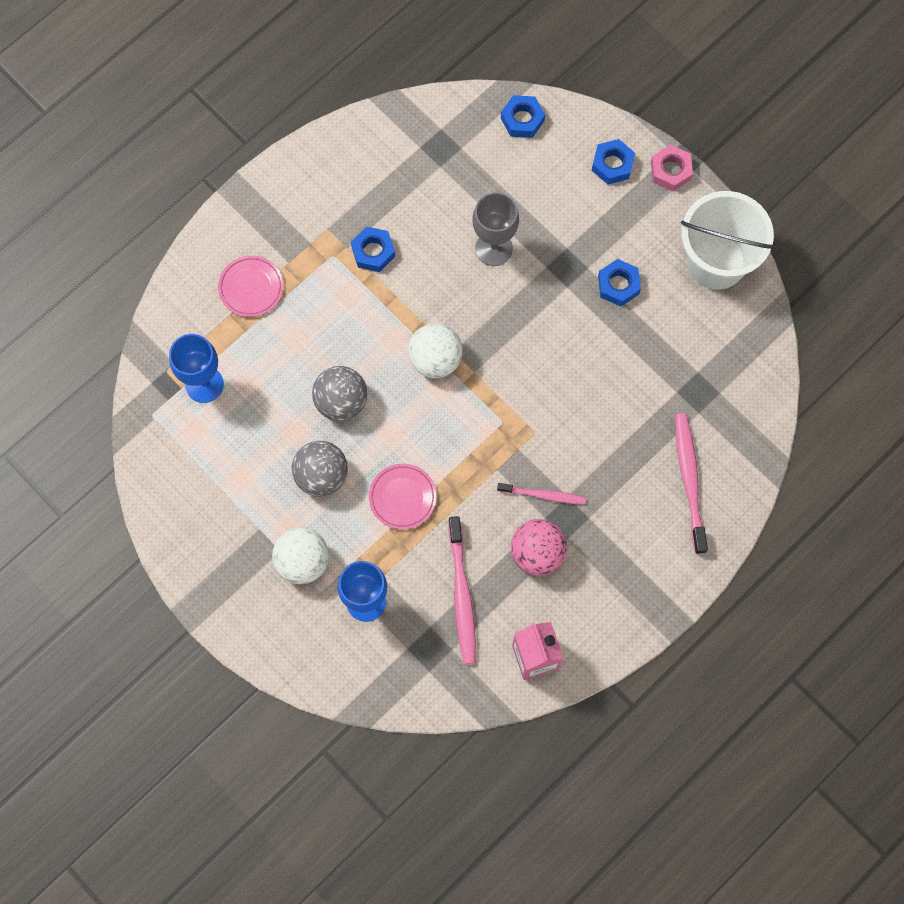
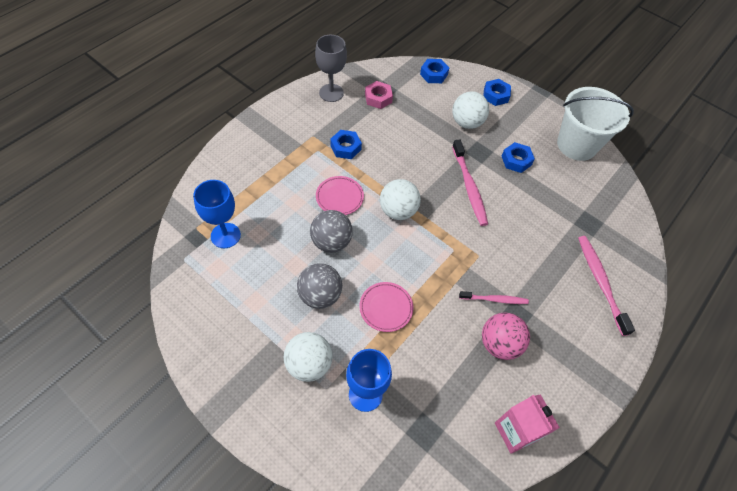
camera: 10 degrees left, 15 degrees down
pink plate [218,255,283,317] -> pink plate moved to [316,176,364,215]
pink toothbrush [448,516,476,664] -> pink toothbrush moved to [452,140,488,226]
grey goblet [472,192,519,266] -> grey goblet moved to [315,35,347,102]
pink nut [651,145,693,191] -> pink nut moved to [365,81,393,109]
none -> white ball [452,92,489,129]

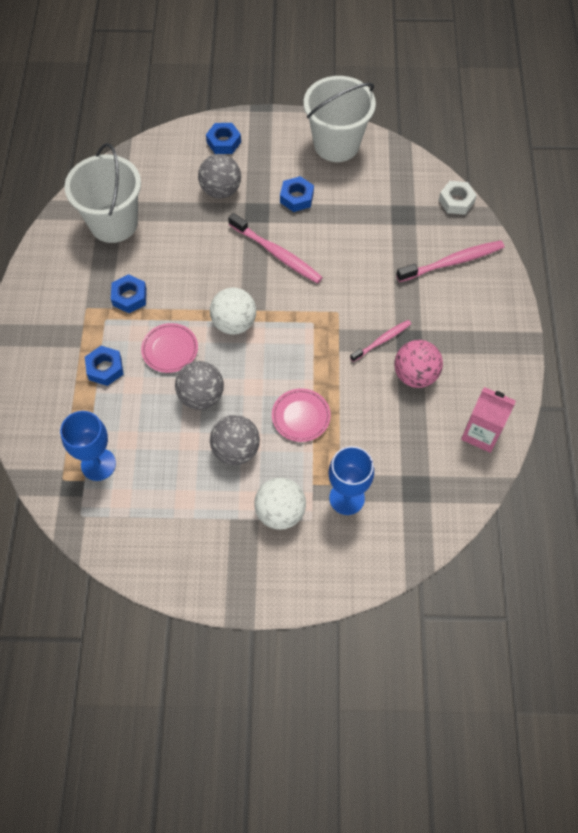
camera: 35 degrees left, 5 degrees up
grey goblet [315,35,347,102] -> none
pink nut [365,81,393,109] -> white bucket [65,143,141,243]
blue nut [420,59,449,83] -> blue nut moved to [85,346,124,386]
white ball [452,92,489,129] -> grey ball [198,154,241,199]
pink toothbrush [578,236,635,336] -> pink toothbrush turned 120 degrees clockwise [396,240,504,282]
none -> white nut [439,181,477,215]

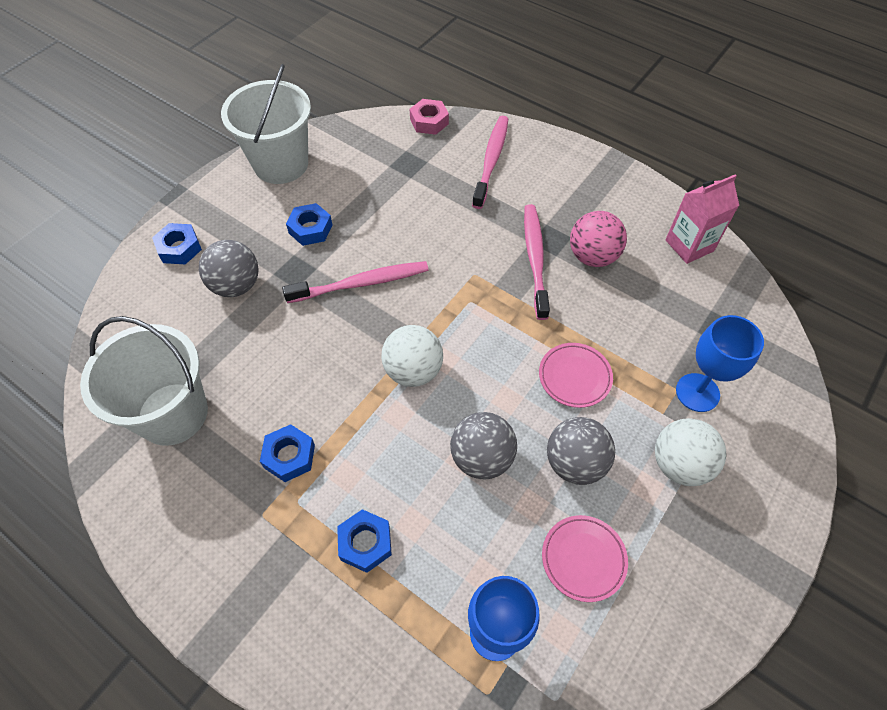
camera: 55 degrees left, 5 degrees down
pink plate [141,323,198,373] -> pink plate moved to [542,515,628,602]
pink toothbrush [350,320,411,362] -> pink toothbrush [524,204,550,320], size x1.63
white nut [439,181,477,215] -> pink nut [410,99,449,135]

